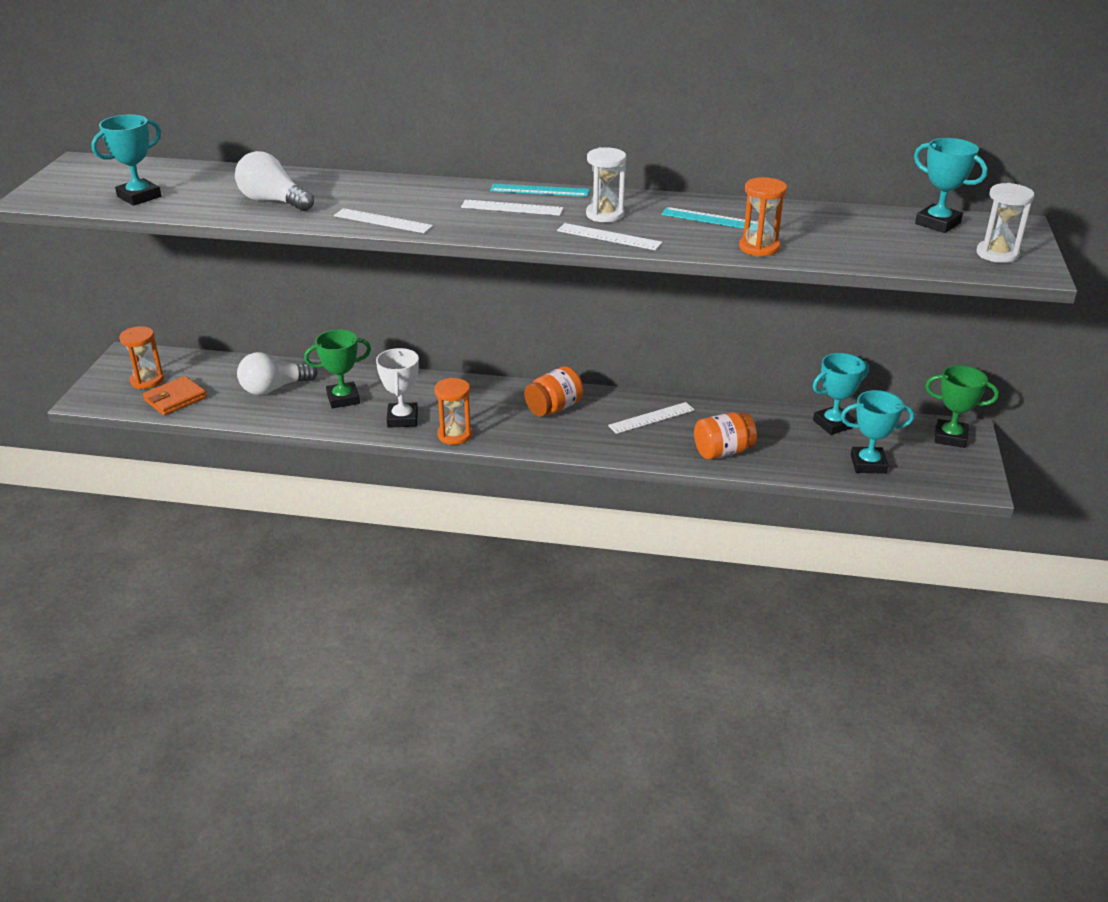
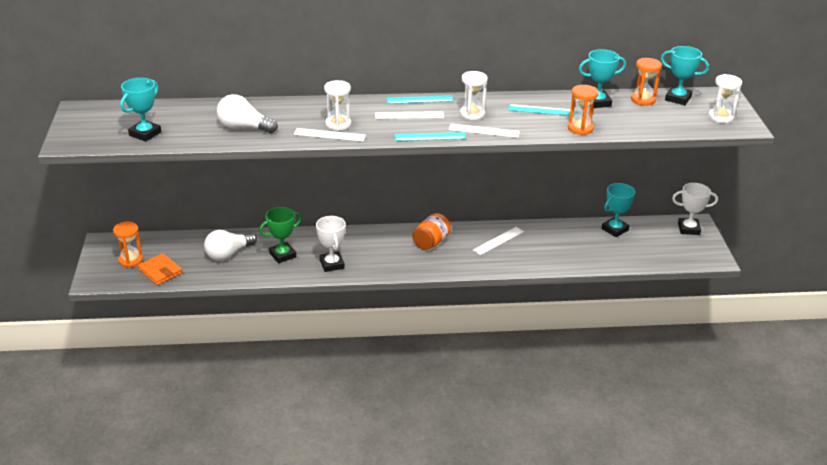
camera: 15 degrees left, 0 degrees up
orange wallet [143,376,207,416] -> orange wallet turned 75 degrees counterclockwise [138,253,182,285]
orange hourglass [434,378,472,445] -> orange hourglass moved to [631,58,662,106]
orange jar [694,412,757,460] -> none
turquoise trophy [841,390,914,474] -> turquoise trophy moved to [579,49,626,108]
green trophy [925,365,999,448] -> white trophy [672,183,718,235]
none -> white hourglass [324,80,351,131]
none -> turquoise ruler [394,132,466,141]

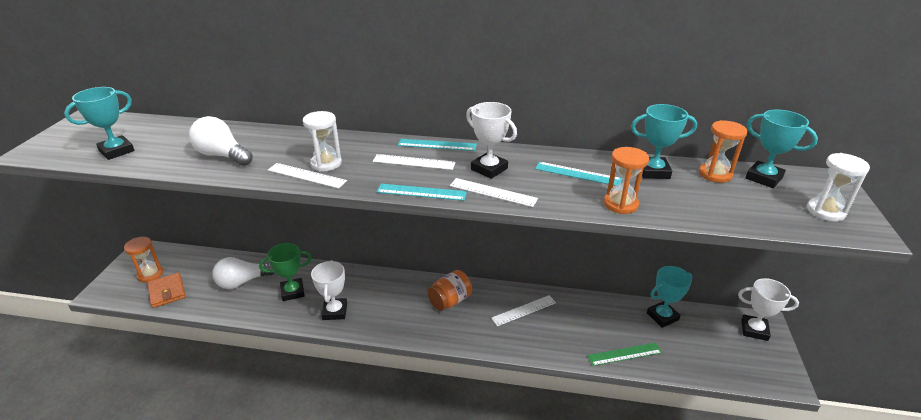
camera: 15 degrees right, 0 degrees up
white hourglass [460,71,488,120] -> white trophy [466,102,517,179]
none -> green ruler [587,343,662,366]

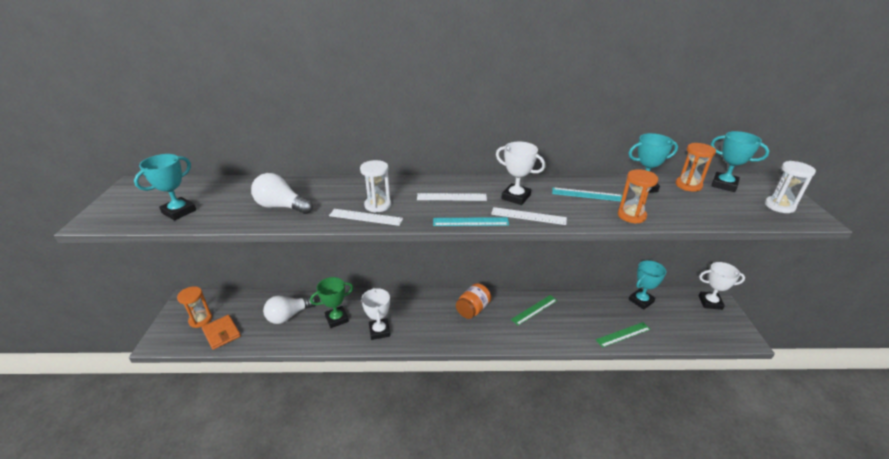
camera: 10 degrees left, 0 degrees up
turquoise ruler [398,139,477,151] -> none
white ruler [491,295,556,326] -> green ruler [511,295,558,325]

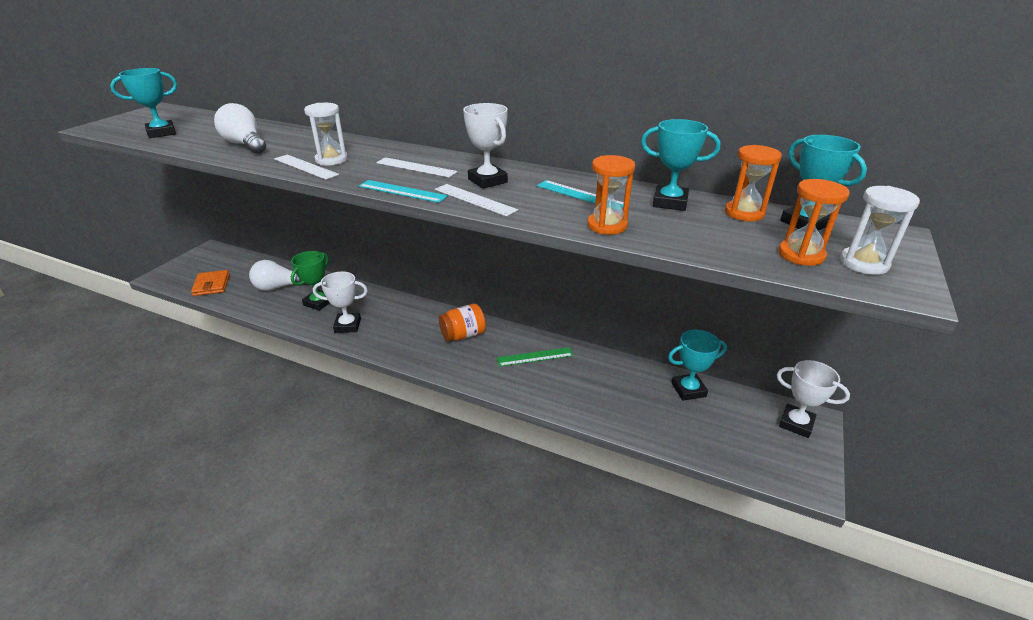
camera: 25 degrees right, 0 degrees up
orange hourglass [177,286,212,328] -> orange hourglass moved to [778,179,850,266]
green trophy [310,277,354,328] -> green trophy turned 60 degrees counterclockwise [291,251,330,311]
white trophy [361,288,390,340] -> white trophy turned 75 degrees clockwise [313,271,368,333]
green ruler [596,322,651,348] -> none

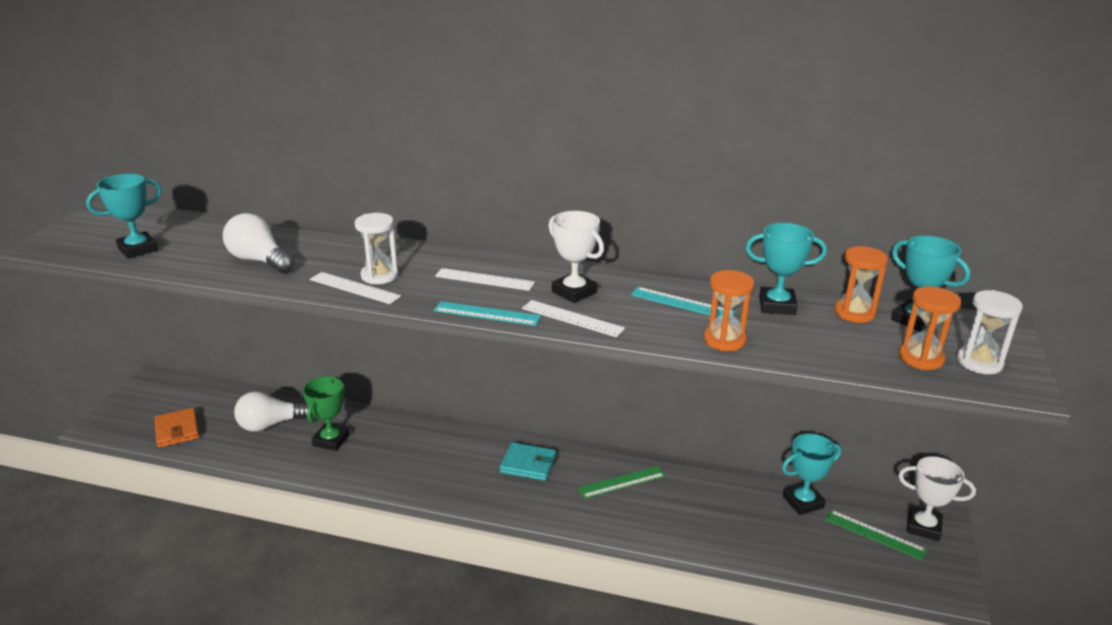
camera: 10 degrees left, 5 degrees down
white trophy [313,271,368,333] -> none
orange jar [439,304,486,342] -> turquoise wallet [500,442,556,481]
none -> green ruler [825,510,927,560]

